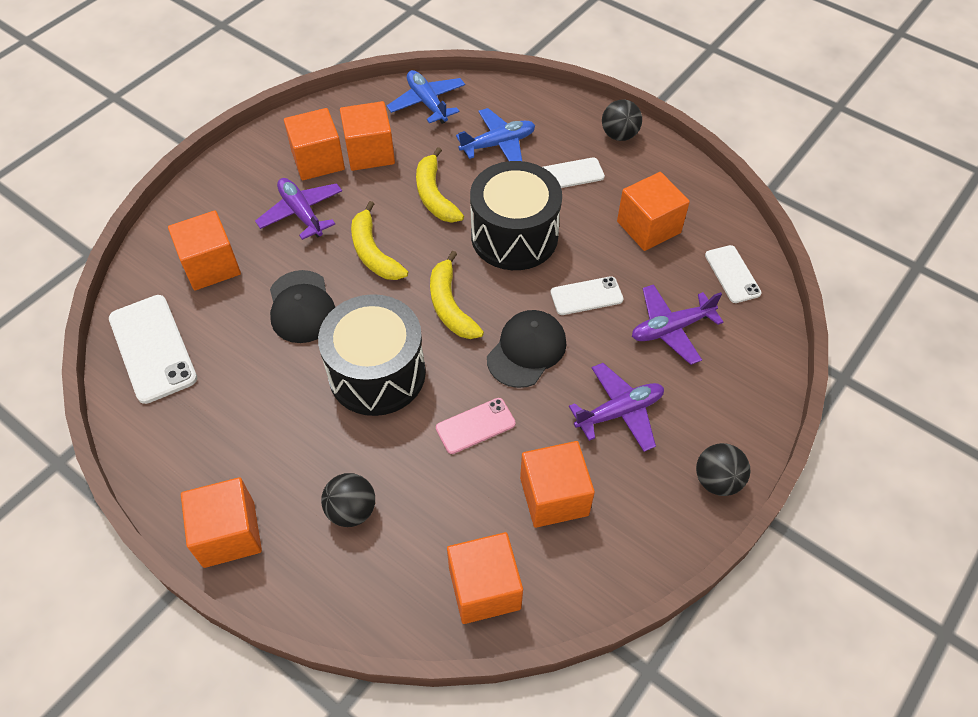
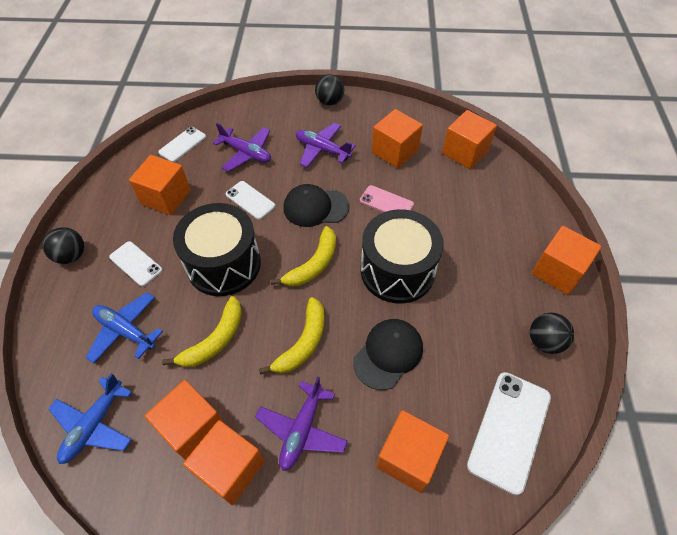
camera: 125 degrees left, 0 degrees up
black ball [321,473,375,527] -> black ball moved to [530,313,574,354]

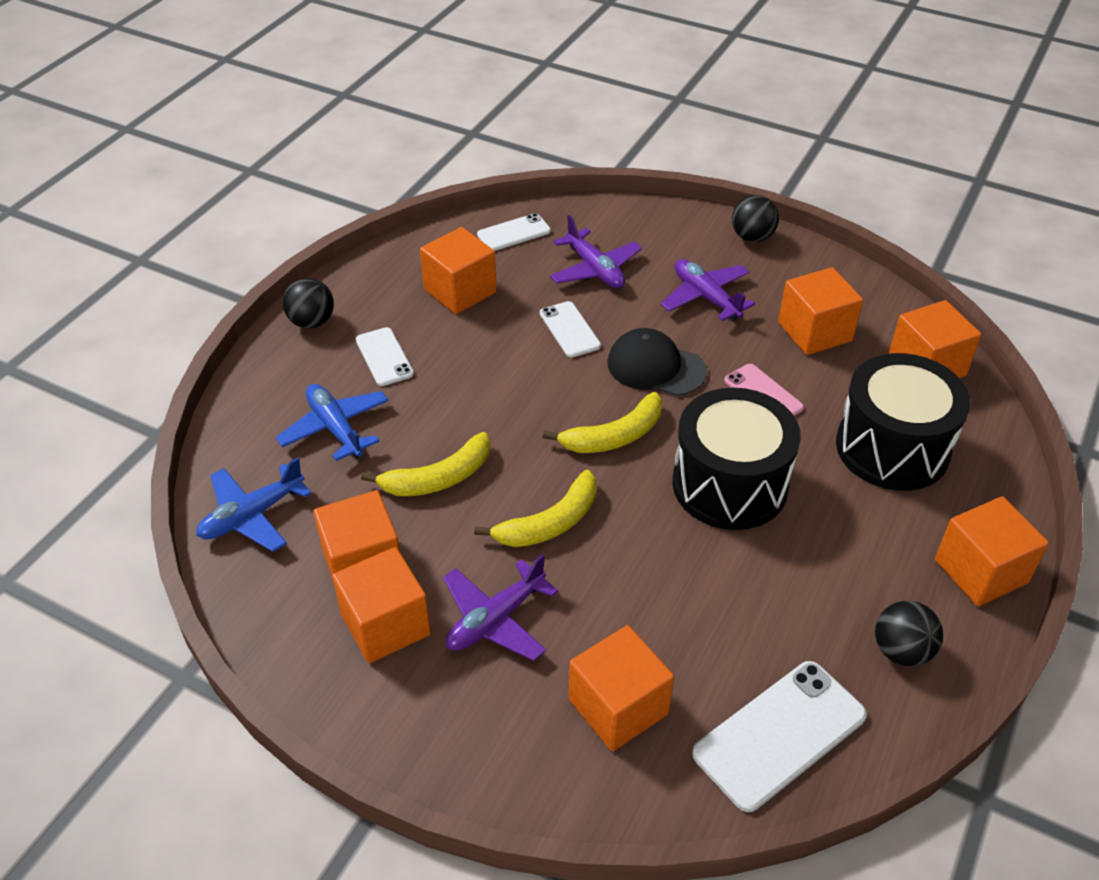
camera: 25 degrees right, 10 degrees down
black drum [173,203,261,296] -> black drum moved to [836,353,971,491]
black cap [353,319,423,390] -> none

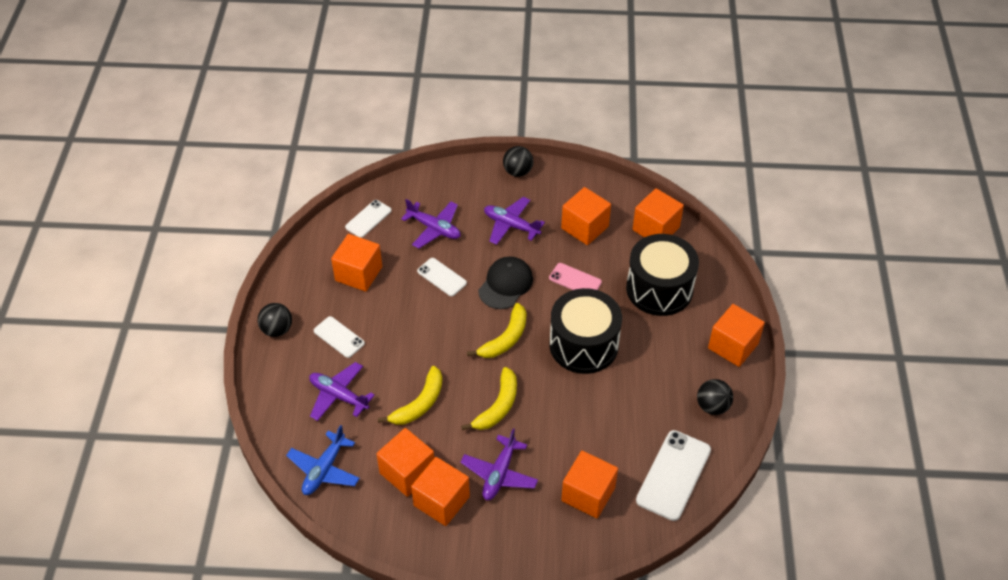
camera: 25 degrees left, 5 degrees up
blue plane [276,384,389,461] -> purple plane [309,362,375,421]
black cap [608,328,707,396] -> black cap turned 120 degrees clockwise [478,256,533,309]

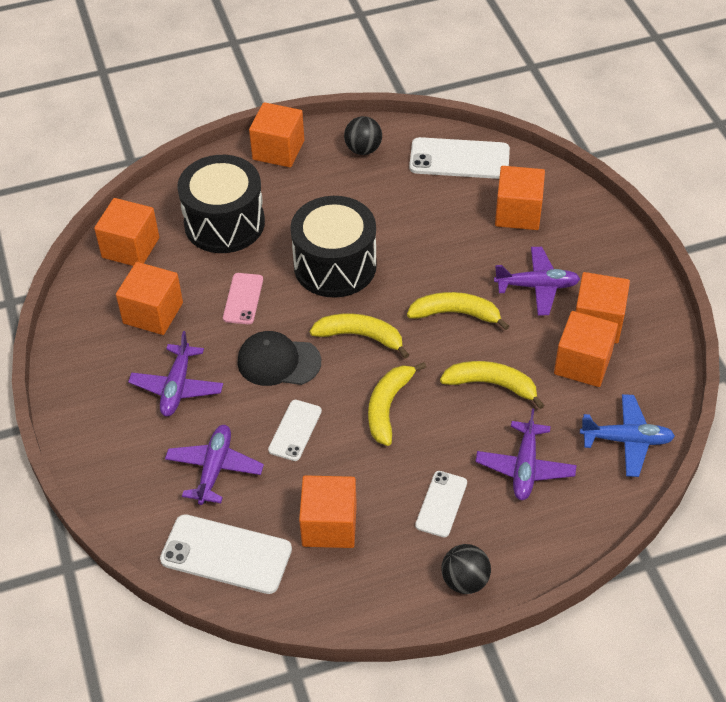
camera: 110 degrees left, 0 degrees up
white phone [345,200,392,238] -> white phone [160,514,292,594], size x1.69
black ball [503,146,533,177] -> none
none -> yellow banana [368,362,426,446]

